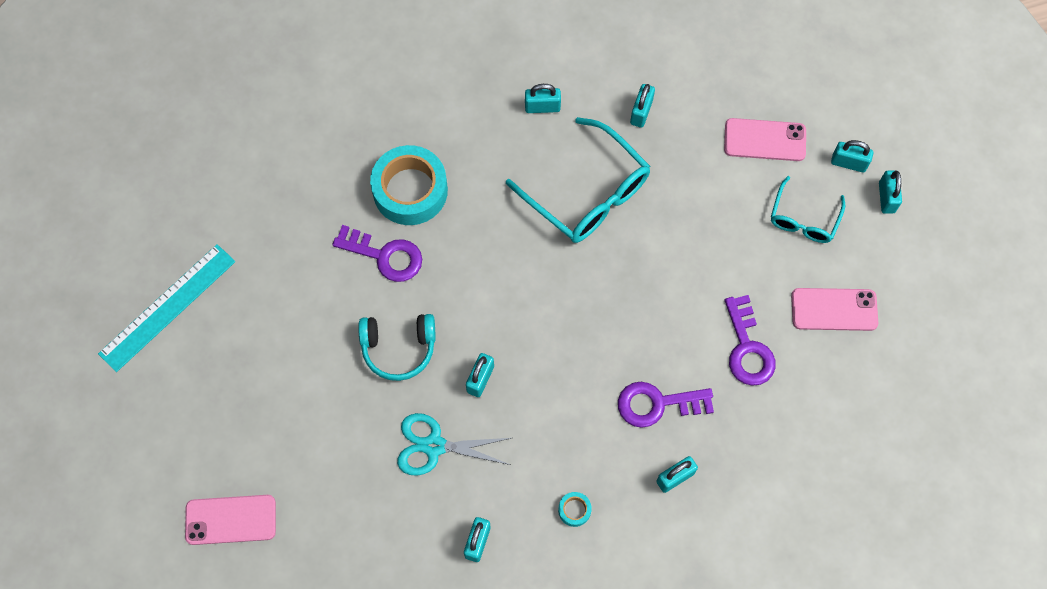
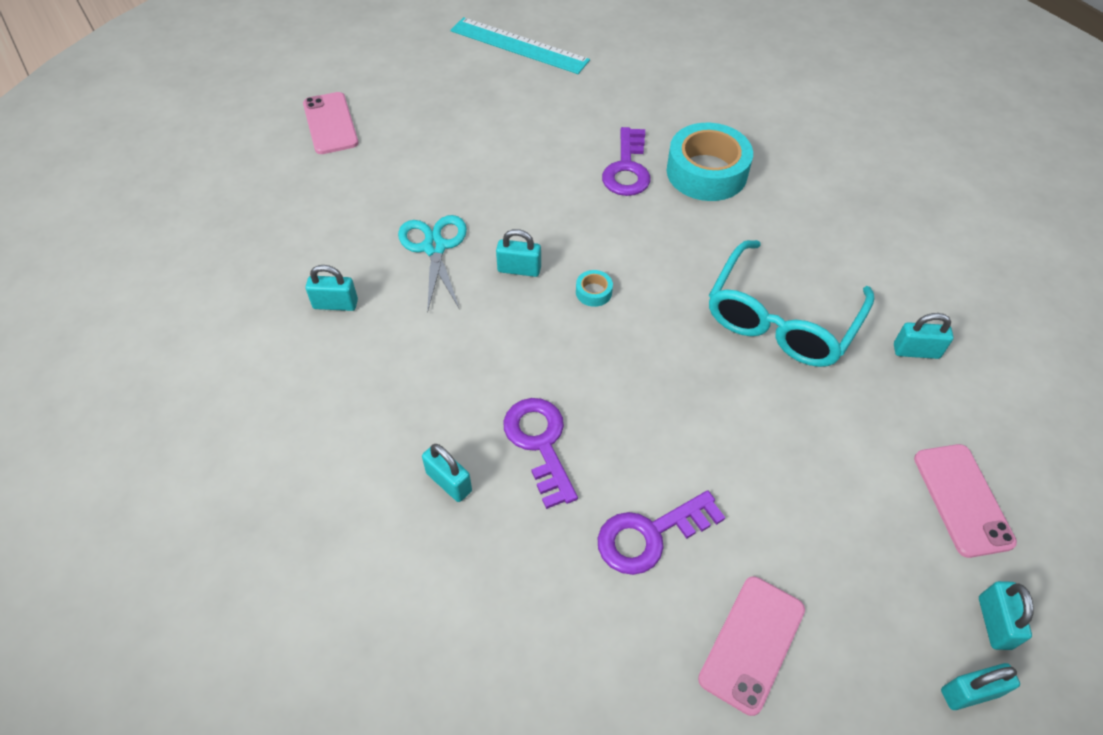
camera: 75 degrees right, 15 degrees down
turquoise headphones [358,314,436,381] -> none
turquoise padlock [525,84,561,113] -> none
turquoise tape [558,492,592,527] -> turquoise tape moved to [576,270,613,307]
turquoise glasses [771,176,845,243] -> none
pink phone [791,288,878,331] -> pink phone turned 45 degrees clockwise [698,577,805,716]

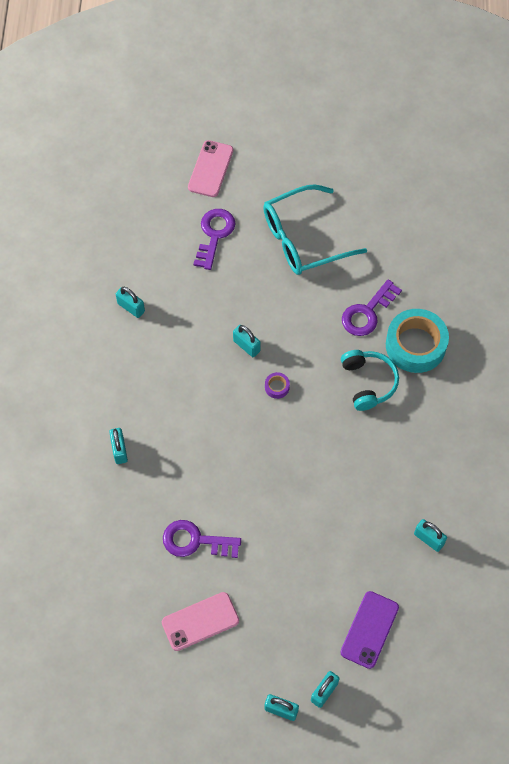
camera: 35 degrees right, 10 degrees up
turquoise scissors [398,215,467,313] -> none
turquoise ruler [450,17,590,74] -> none
purple key [503,398,578,509] -> purple key moved to [193,209,235,270]
turquoise tape [576,270,613,307] -> purple tape [265,372,290,399]
turquoise glasses [709,240,874,367] -> turquoise glasses moved to [263,185,367,275]
pink phone [914,444,1017,558] -> purple phone [340,591,399,669]
none -> turquoise headphones [341,350,399,411]

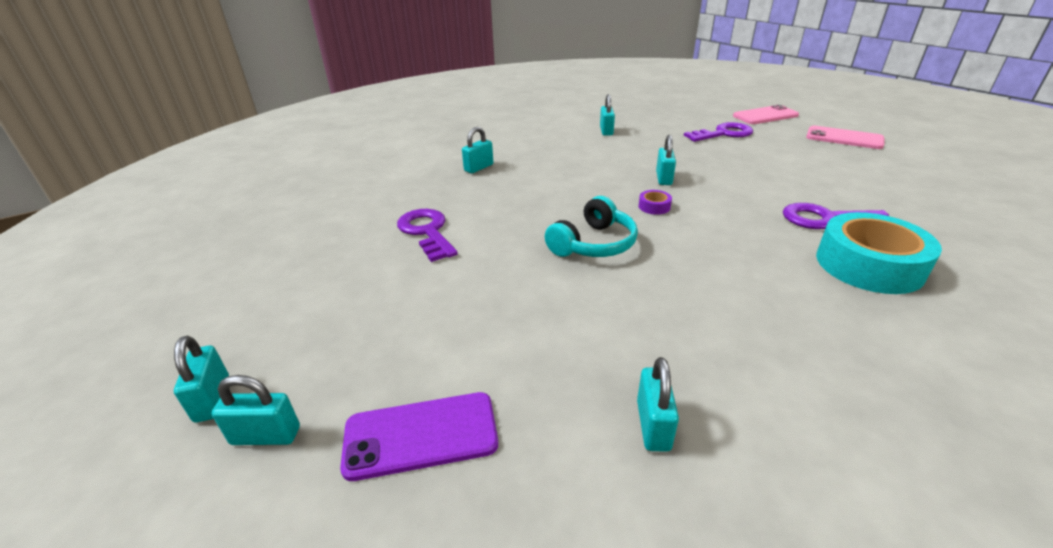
camera: 55 degrees right, 30 degrees down
pink phone [162,592,239,651] -> pink phone moved to [806,126,884,149]
turquoise glasses [263,185,367,275] -> none
turquoise headphones [341,350,399,411] -> turquoise headphones moved to [545,196,638,257]

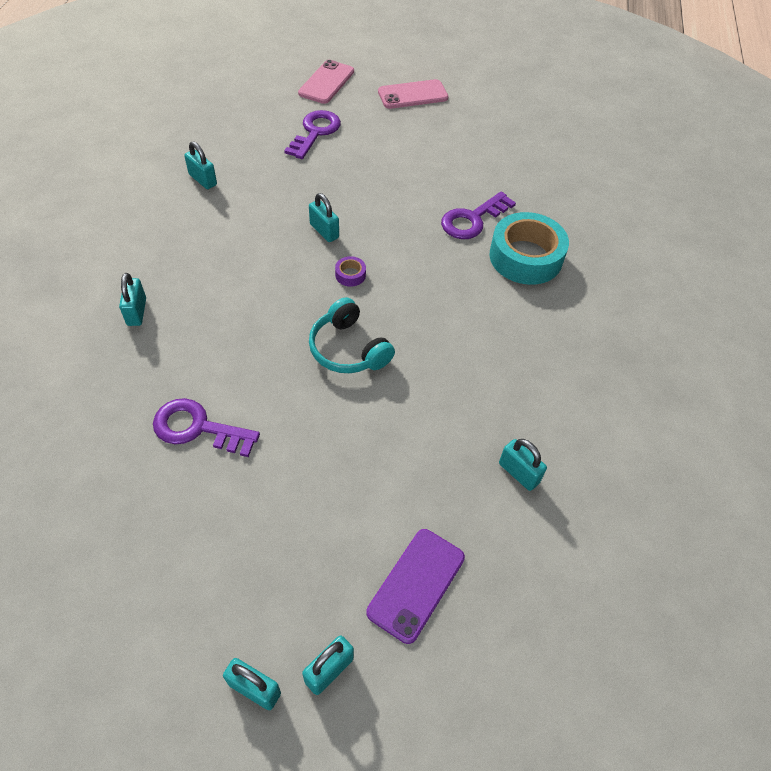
camera: 50 degrees left, 20 degrees up
turquoise headphones [545,196,638,257] -> turquoise headphones turned 150 degrees clockwise [309,297,395,373]

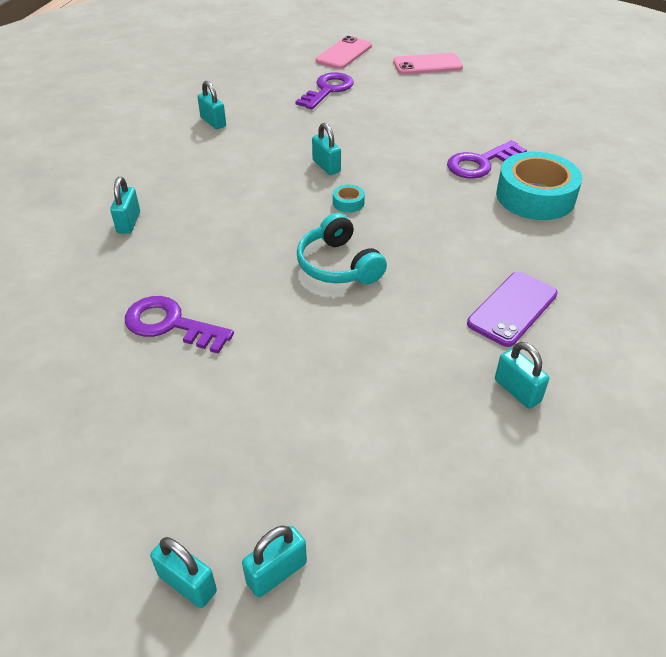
camera: 10 degrees right, 10 degrees down
purple tape [335,256,366,287] -> turquoise tape [333,185,365,213]
purple phone [366,529,465,644] -> purple phone moved to [467,272,558,347]

